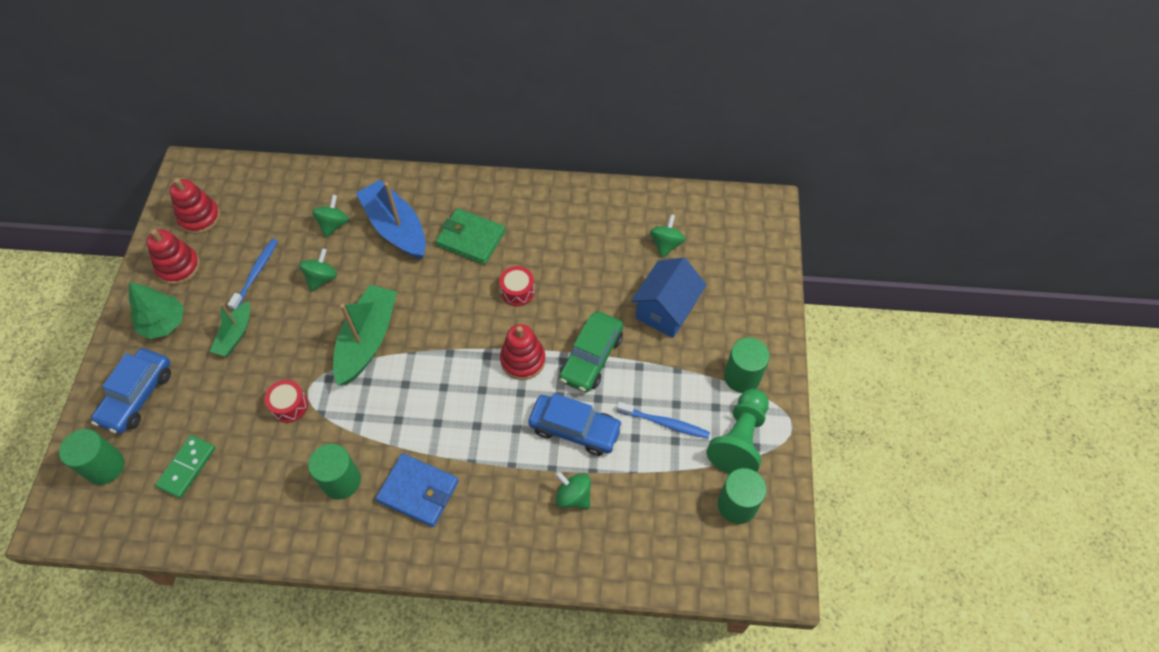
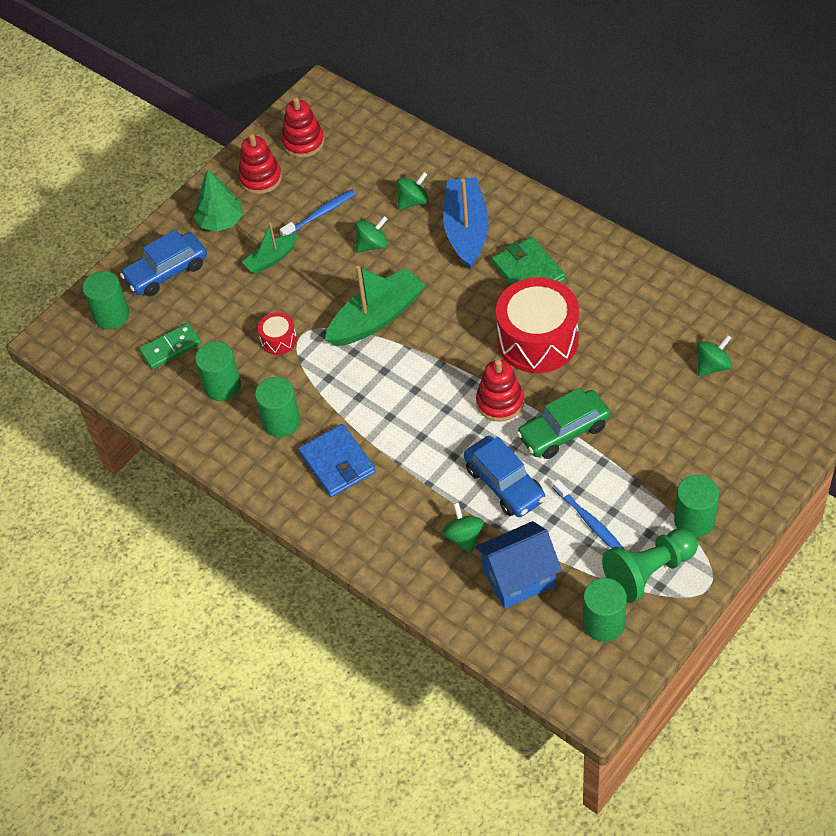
camera: 40 degrees right, 5 degrees down
red drum [499,266,535,306] -> red drum [496,277,579,373], size x2.21
blue house [631,258,707,338] -> blue house moved to [475,521,562,609]
none -> green cylinder [195,341,241,401]

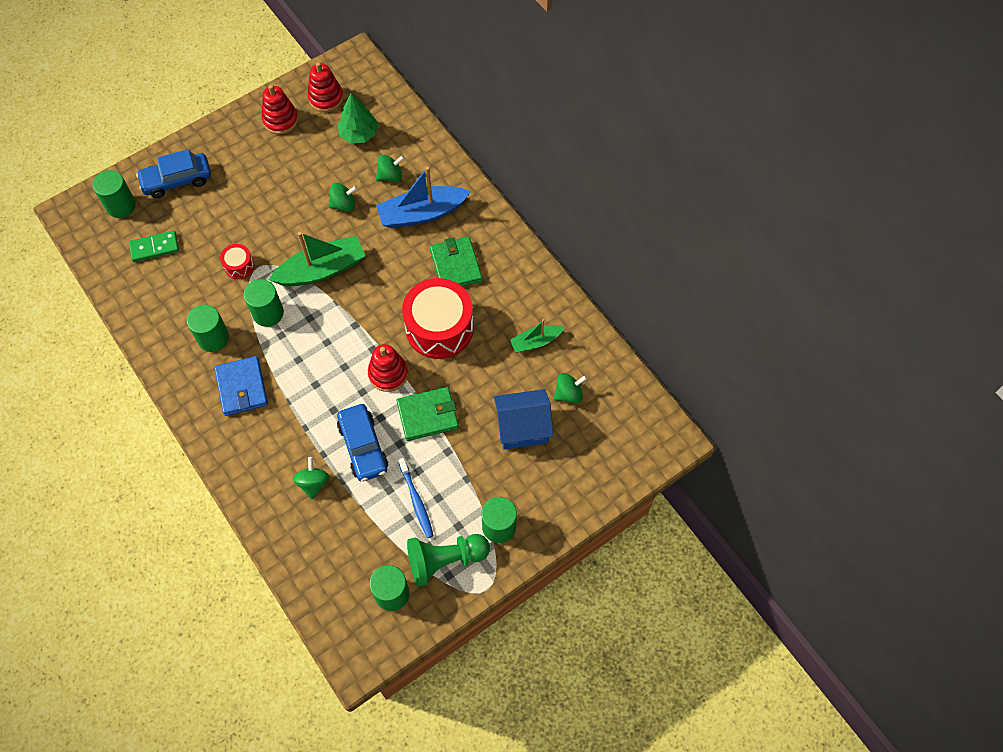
camera: 10 degrees right, 10 degrees up
green tree [194,169,243,232] -> green tree moved to [337,93,378,143]
green cylinder [195,341,241,401] -> green cylinder moved to [244,279,284,327]
green boat [242,223,298,274] -> green boat moved to [510,319,565,352]
blue toothbrush [280,190,356,236] -> none
blue boat [443,177,488,269] -> blue boat turned 120 degrees counterclockwise [376,167,471,228]
blue house [475,521,562,609] -> blue house moved to [494,389,554,450]
green car [517,388,611,459] -> green wallet [397,387,459,441]

